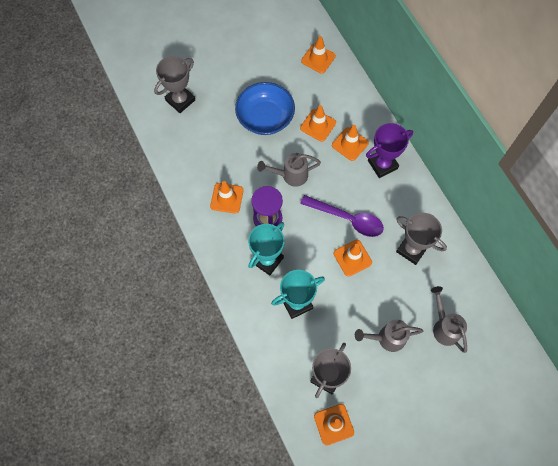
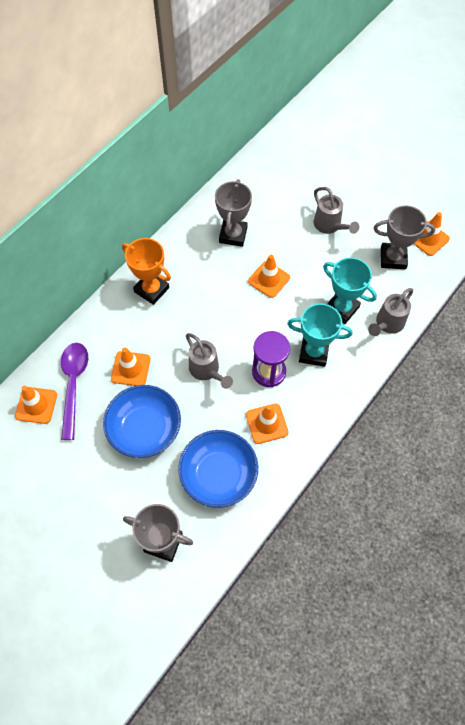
camera: 115 degrees left, 5 degrees down
purple spoon [300,195,384,237] -> purple spoon moved to [61,343,88,440]
orange traffic cone [332,125,369,161] -> none
purple trophy [366,123,413,178] -> orange trophy [122,238,171,305]
grey watering can [431,286,467,353] -> grey watering can moved to [368,288,413,336]
none -> blue bowl [178,430,258,508]

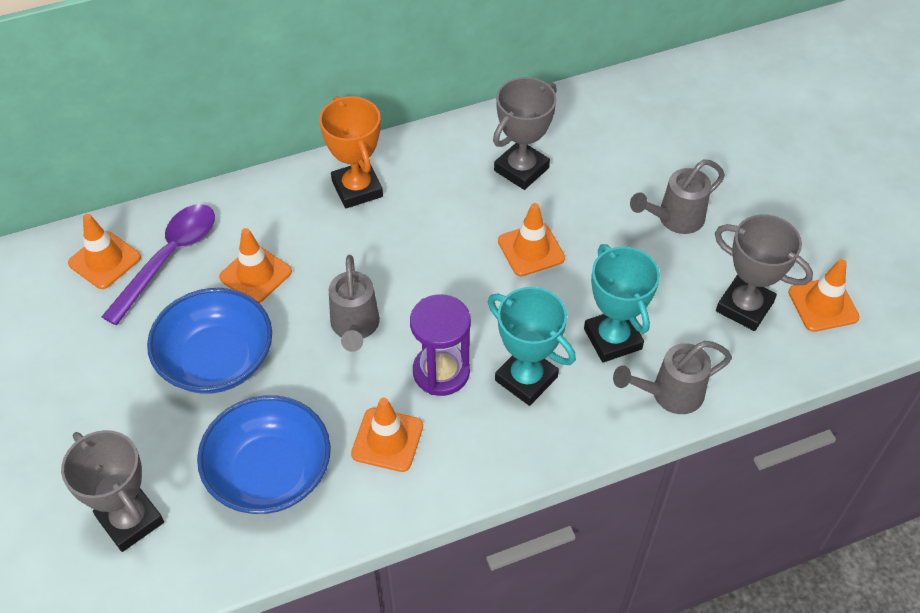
camera: 30 degrees right, 10 degrees down
grey watering can [314,187,359,234] -> grey watering can turned 60 degrees clockwise [630,159,725,234]

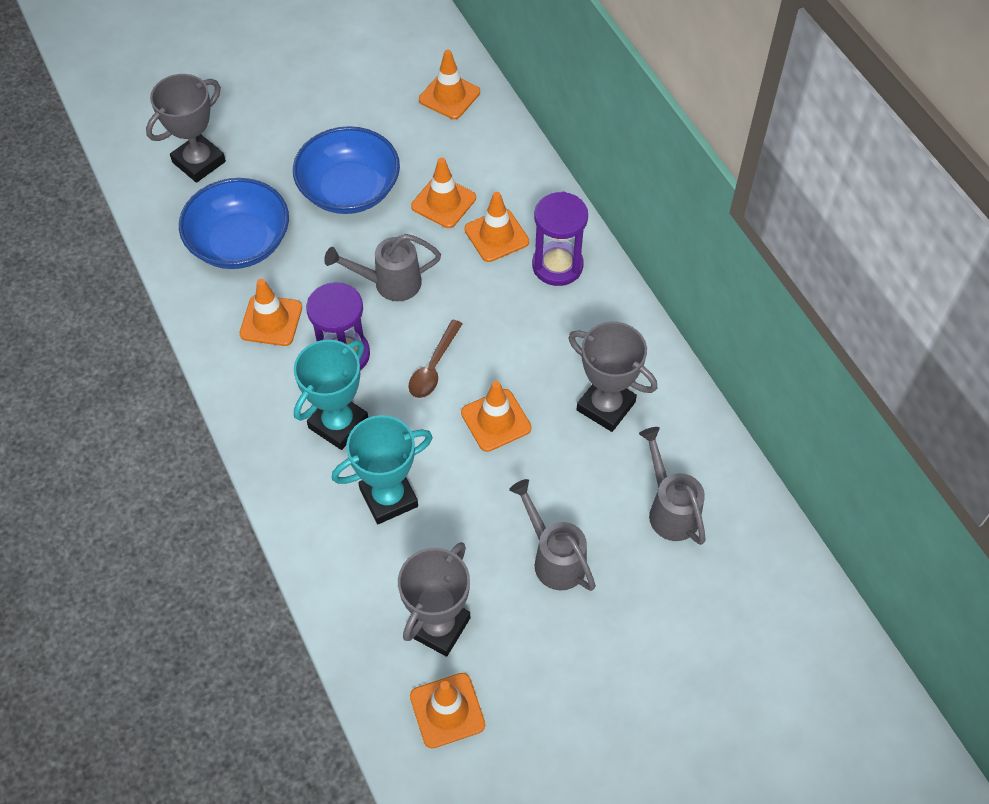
camera: 85 degrees right, 5 degrees up
purple spoon [101,204,215,325] -> none
orange trophy [319,96,383,208] -> purple hourglass [532,192,588,286]
grey watering can [613,341,732,414] -> grey watering can moved to [639,427,706,545]
none -> brown spoon [408,320,462,398]
none -> orange traffic cone [464,192,529,262]

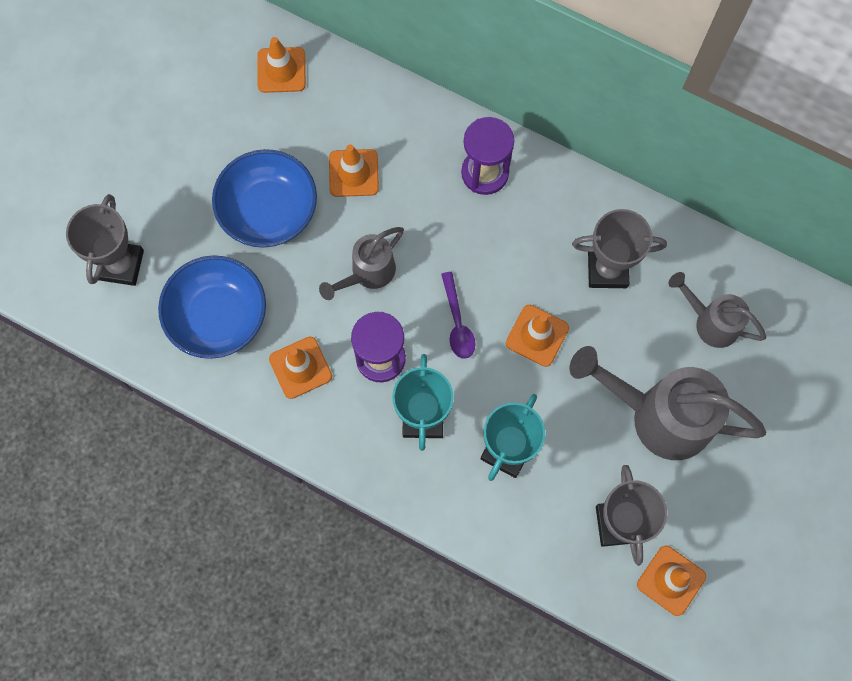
camera: 35 degrees left, 15 degrees up
brown spoon [408,320,462,398] -> purple spoon [441,272,476,359]
orange traffic cone [464,192,529,262] -> none
grey watering can [509,479,596,591] -> grey watering can [570,346,766,460], size x1.77

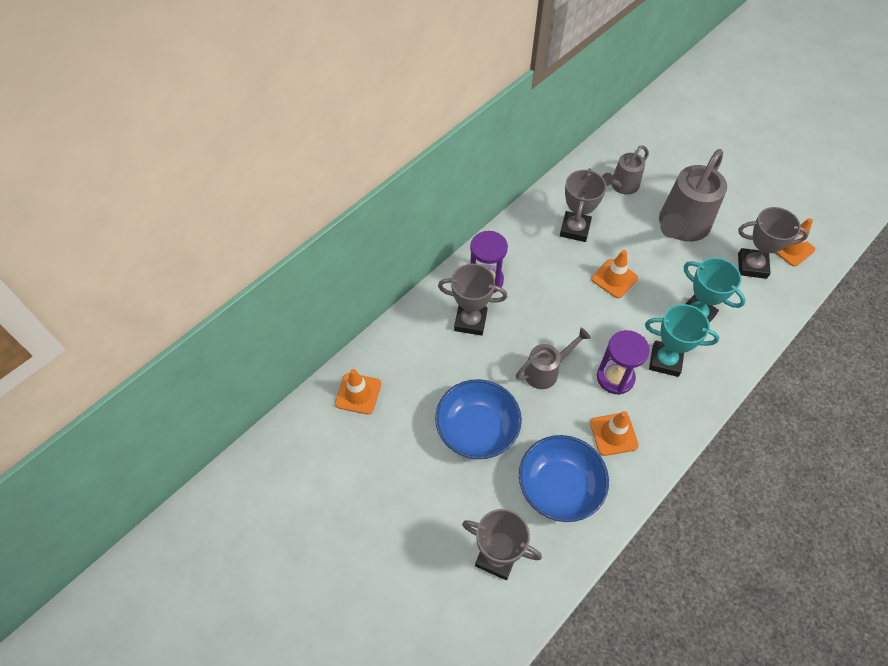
camera: 75 degrees left, 15 degrees down
grey watering can [319,227,404,300] -> grey watering can turned 90 degrees counterclockwise [516,328,591,389]
orange traffic cone [329,144,379,197] -> none
purple spoon [441,272,476,359] -> none
none -> grey trophy [438,264,507,336]

